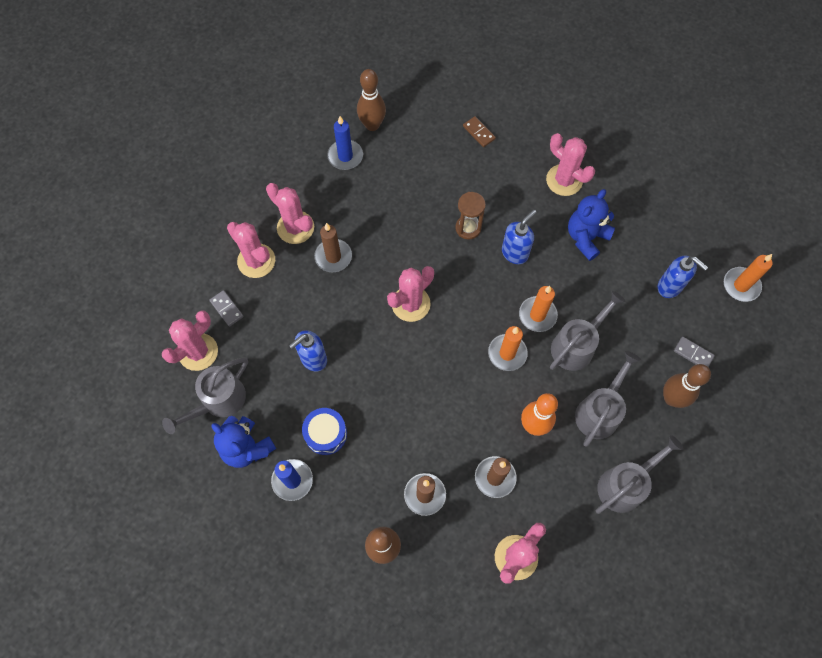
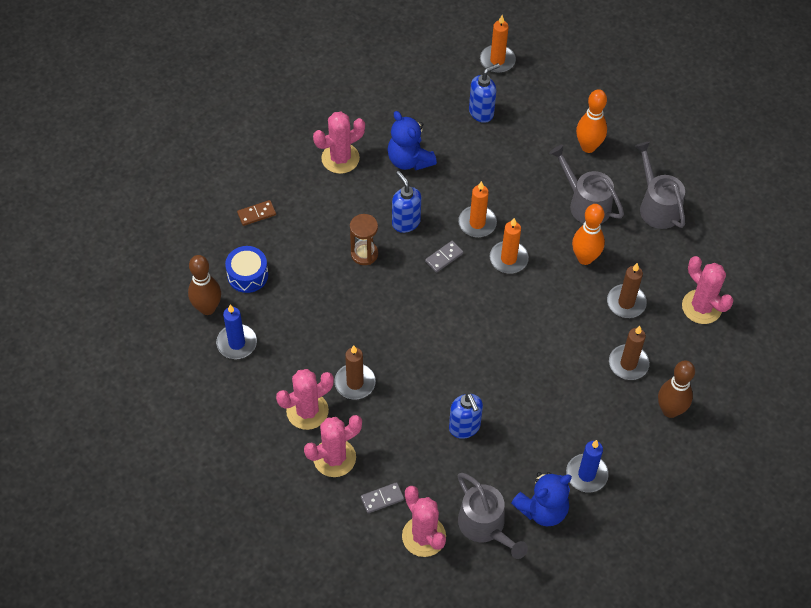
camera: 75 degrees left, 10 degrees down
blue drum [302,408,347,455] -> blue drum moved to [225,246,268,293]
pink cactus [387,266,434,322] -> none
grey watering can [550,291,626,371] -> none
brown bowling pin [663,364,711,408] -> orange bowling pin [576,89,607,153]
grey domino [674,337,715,367] -> grey domino moved to [425,241,463,273]

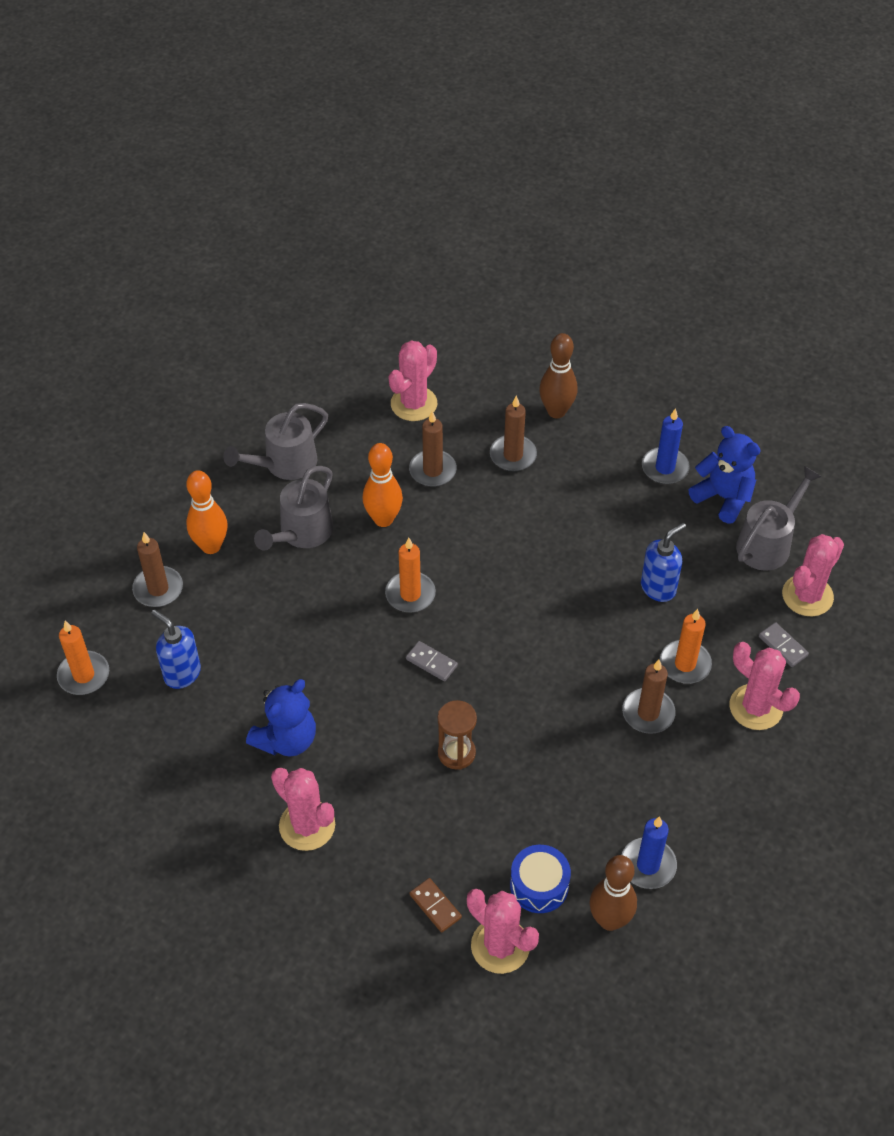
camera: 105 degrees left, 5 degrees down
pink cactus [276,369,334,430] -> pink cactus moved to [467,889,539,974]
blue soap dispenser [392,171,421,233] -> none
orange candle [458,181,497,237] -> orange candle moved to [660,609,712,684]
none -> brown candle [132,532,183,607]

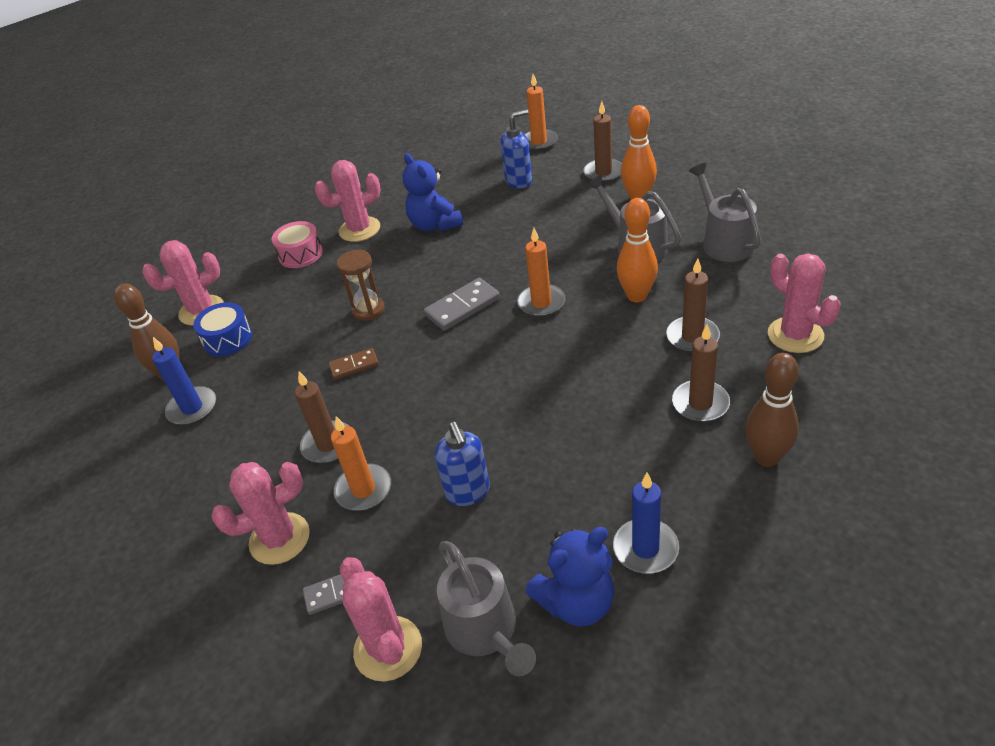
camera: 115 degrees right, 10 degrees down
grey domino [406,641,458,681] -> grey domino [424,278,500,331], size x1.61
brown domino [410,878,462,932] -> brown domino moved to [329,348,379,379]
none -> pink drum [272,221,323,268]

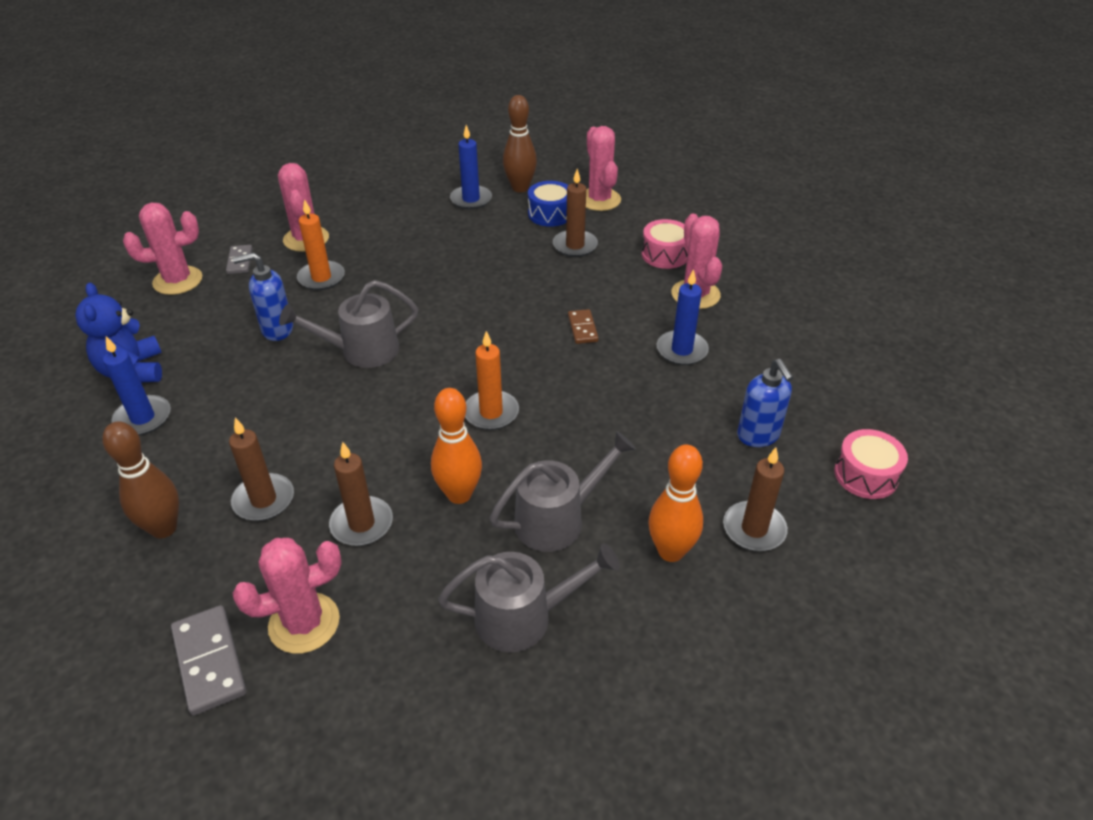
camera: 95 degrees right, 0 degrees up
brown candle [295,371,349,463] -> brown candle moved to [553,169,598,257]
brown domino [329,348,379,379] -> brown domino moved to [568,309,599,344]
brown hourglass [337,250,385,321] -> none
blue teddy bear [403,153,463,232] -> blue candle [657,269,709,365]
grey domino [424,278,500,331] -> grey domino moved to [171,605,246,716]
grey watering can [437,541,536,676] -> grey watering can moved to [279,280,418,368]
orange candle [525,74,558,151] -> pink drum [834,429,908,499]

